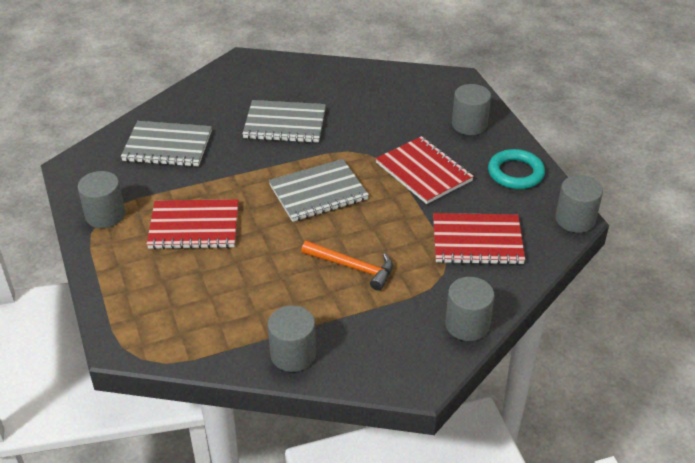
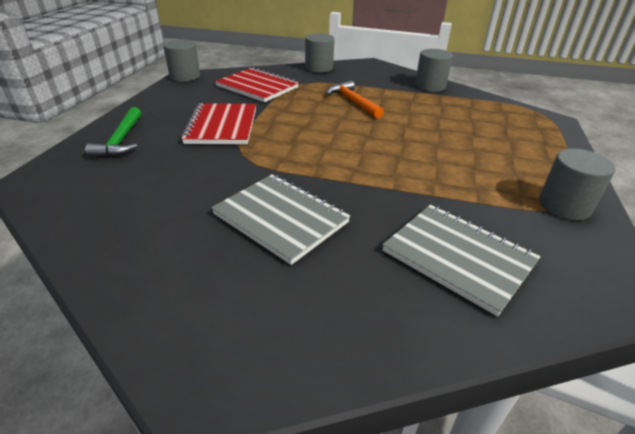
camera: 145 degrees left, 5 degrees down
red notebook [146,199,239,250] -> none
grey notebook [269,159,369,222] -> none
grey cylinder [452,84,491,135] -> green hammer [85,107,141,157]
turquoise ring [488,149,545,189] -> none

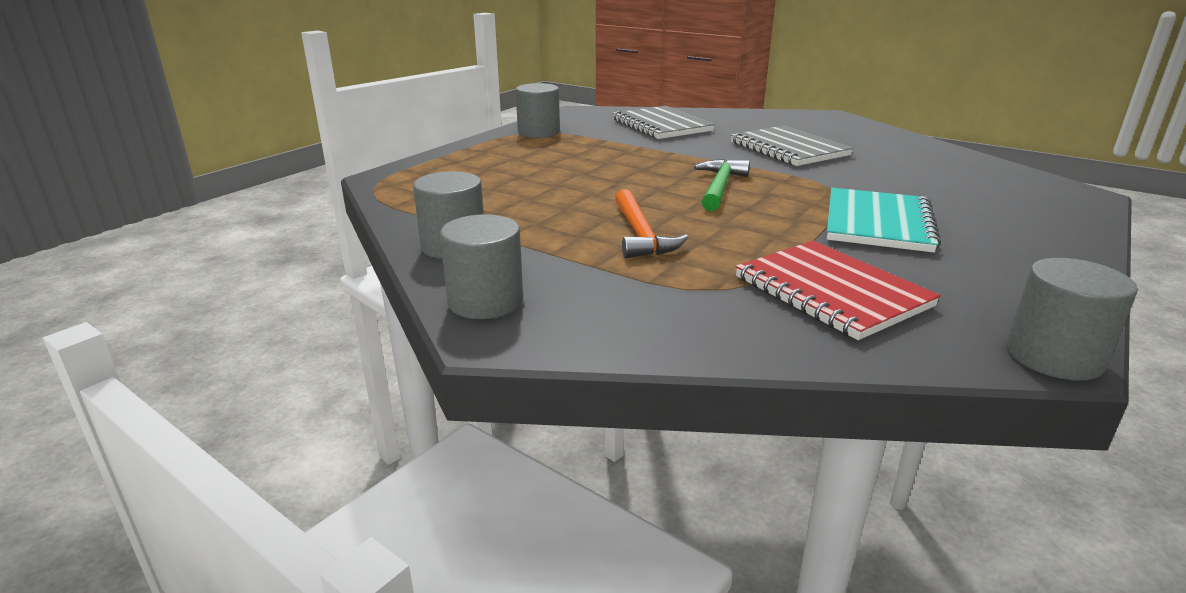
camera: 160 degrees left, 10 degrees down
green hammer [85,107,141,157] -> green hammer moved to [694,159,750,211]
red notebook [181,103,256,144] -> turquoise notebook [827,188,941,253]
grey cylinder [305,33,334,73] -> grey cylinder moved to [440,214,523,319]

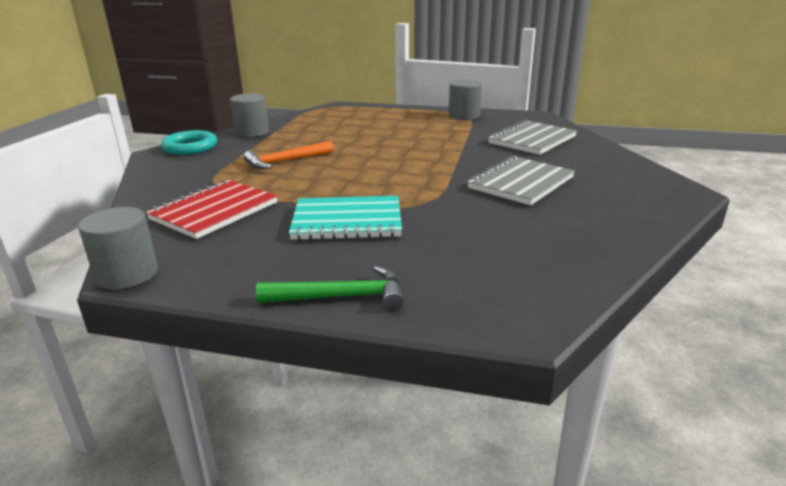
camera: 70 degrees right, 0 degrees up
grey cylinder [440,214,523,319] -> turquoise ring [161,130,217,155]
green hammer [694,159,750,211] -> green hammer moved to [256,266,404,311]

